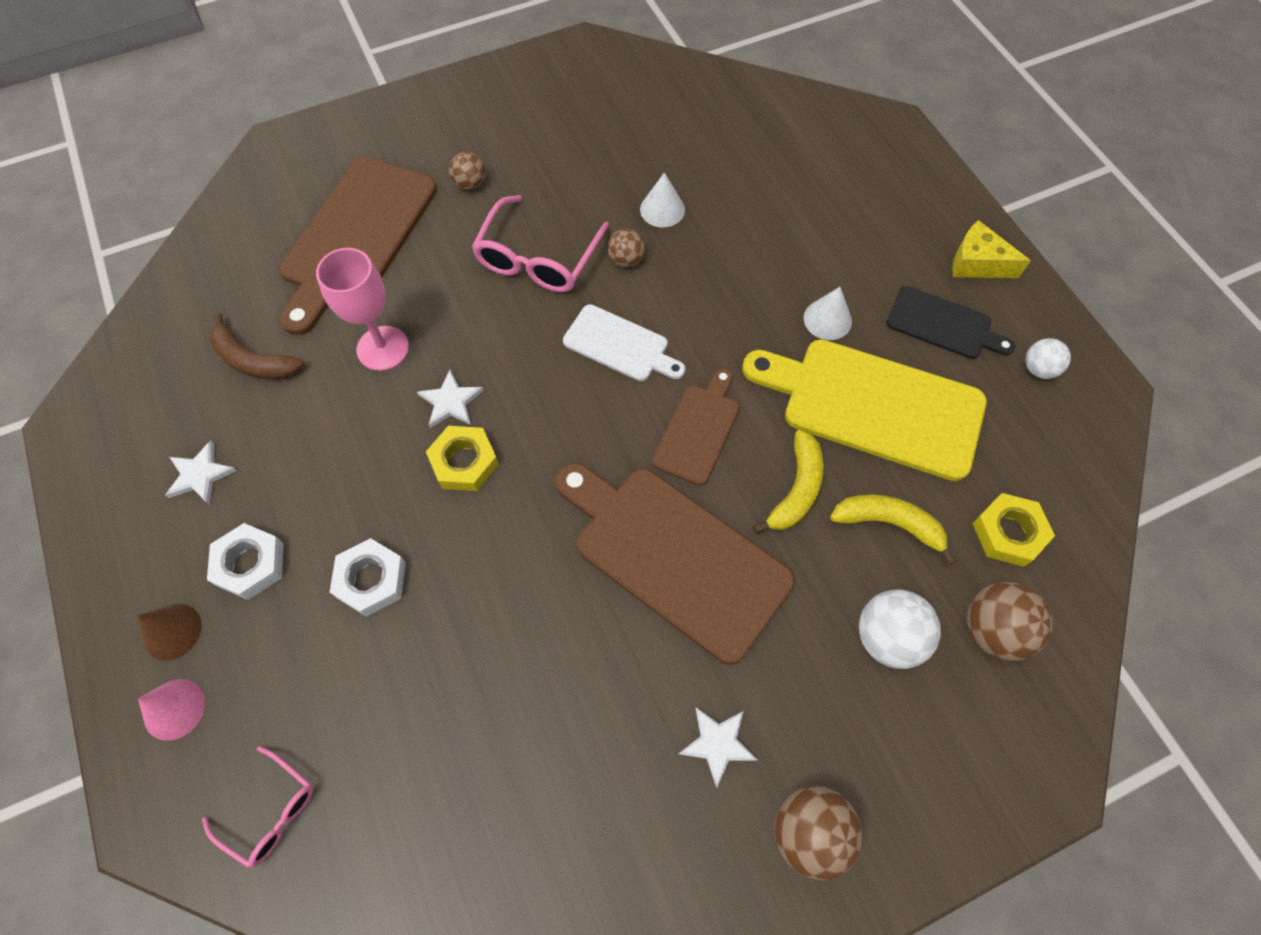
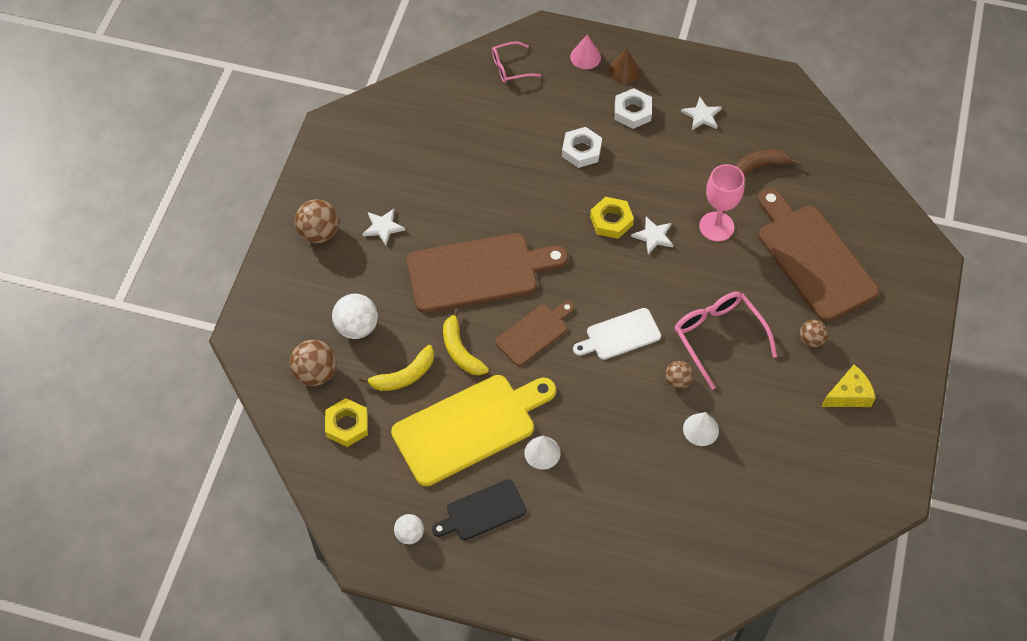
camera: 130 degrees right, 5 degrees down
brown cutting board [652,368,740,486] -> brown cutting board turned 105 degrees counterclockwise [495,301,574,366]
yellow cheese [952,220,1031,278] -> yellow cheese moved to [821,365,876,407]

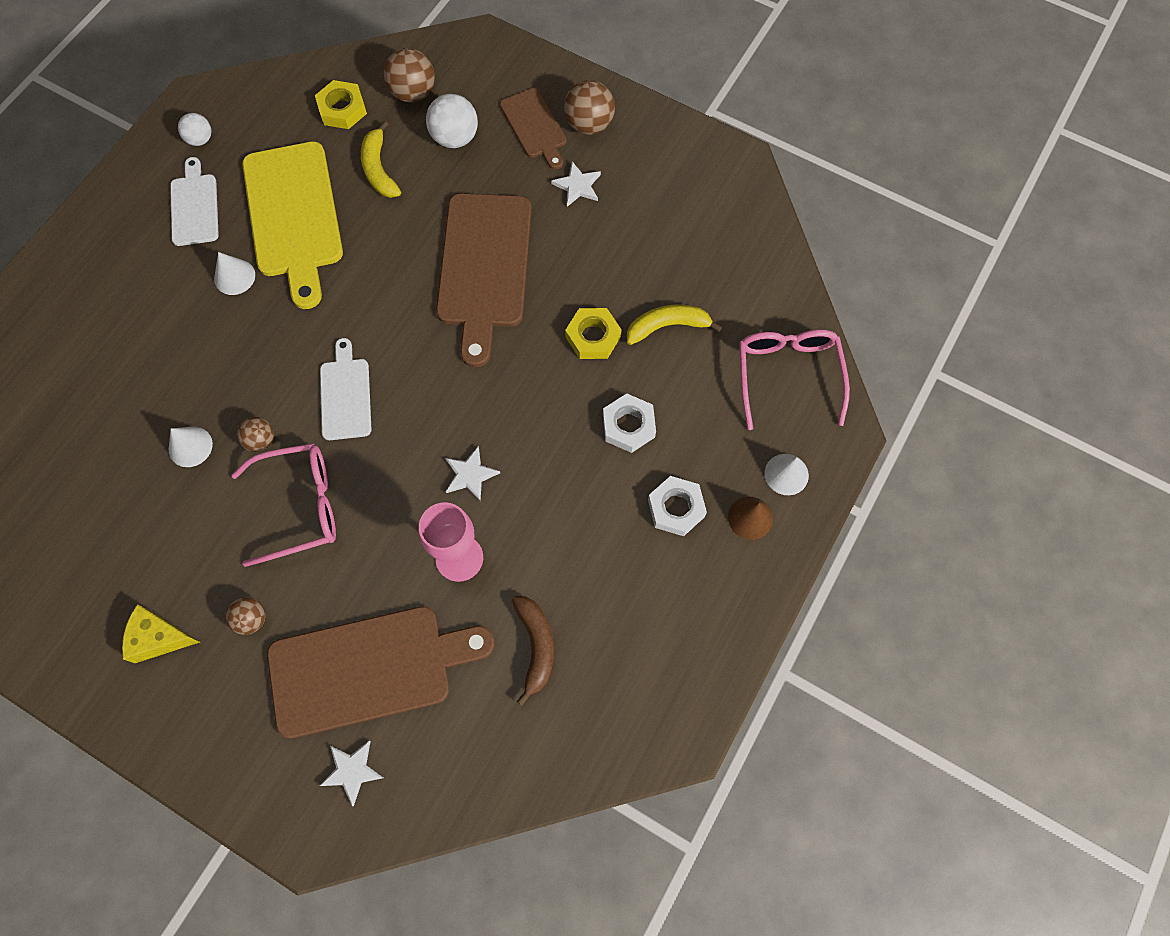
camera: 105 degrees right, 10 degrees up
black cutting board [432,479,526,540] -> white cutting board [170,157,219,246]
yellow banana [443,308,489,375] -> yellow banana moved to [627,304,722,345]
pink glasses [492,41,541,83] -> pink glasses [739,330,850,430], size x1.66
brown cutting board [495,301,574,366] -> brown cutting board moved to [500,88,566,170]
pink cone [570,34,601,69] -> white cone [765,454,809,495]
yellow nut [590,197,634,239] -> yellow nut moved to [565,308,622,359]
white star [681,97,722,130] -> white star moved to [320,741,384,806]
yellow cheese [821,365,876,407] -> yellow cheese turned 105 degrees clockwise [122,604,200,663]

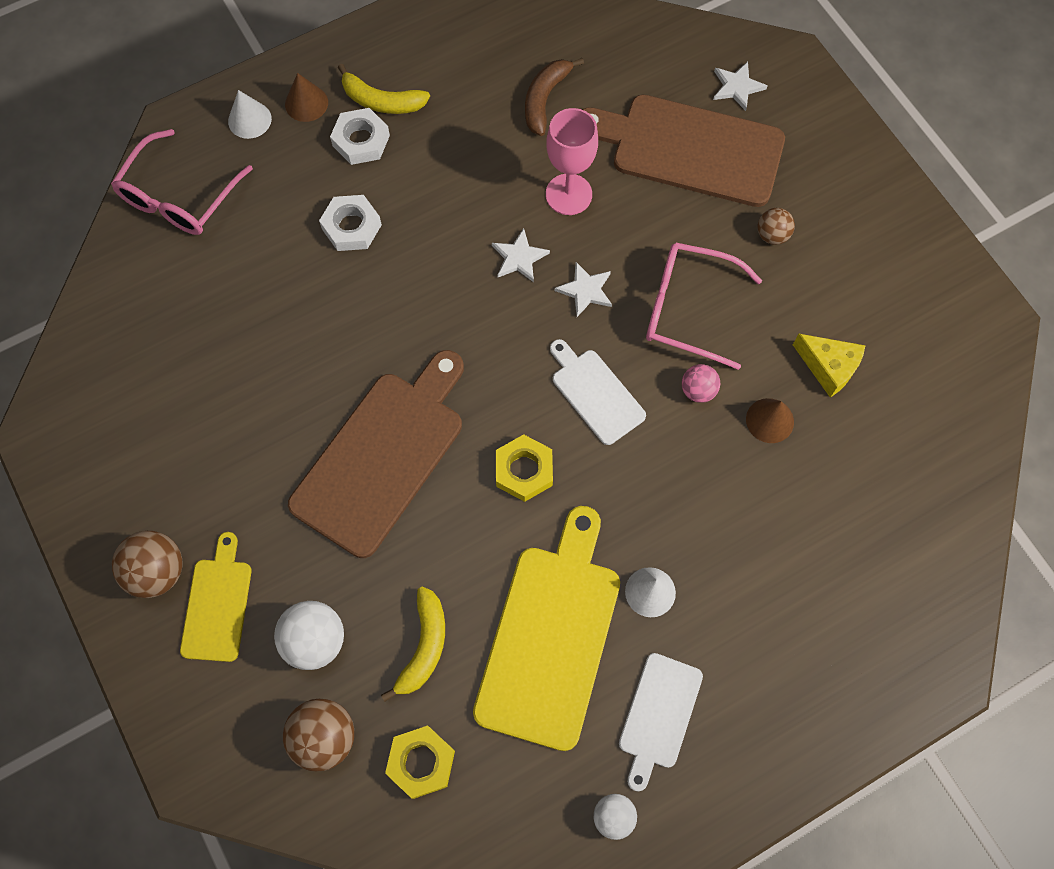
camera: 150 degrees left, 0 degrees up
yellow cheese [122,604,200,663] -> yellow cheese moved to [793,334,866,397]
white cone [169,427,213,467] -> brown cone [746,398,794,443]
brown ball [237,417,274,452] -> pink ball [682,364,720,403]
white cutting board [320,338,372,440] -> white cutting board turned 120 degrees clockwise [550,339,646,445]
brown cutting board [500,88,566,170] -> yellow cutting board [180,532,252,662]
white star [551,162,601,207] -> white star moved to [555,262,612,317]
yellow nut [565,308,622,359] -> yellow nut moved to [496,434,553,502]
yellow banana [627,304,722,345] -> yellow banana moved to [338,64,430,114]

